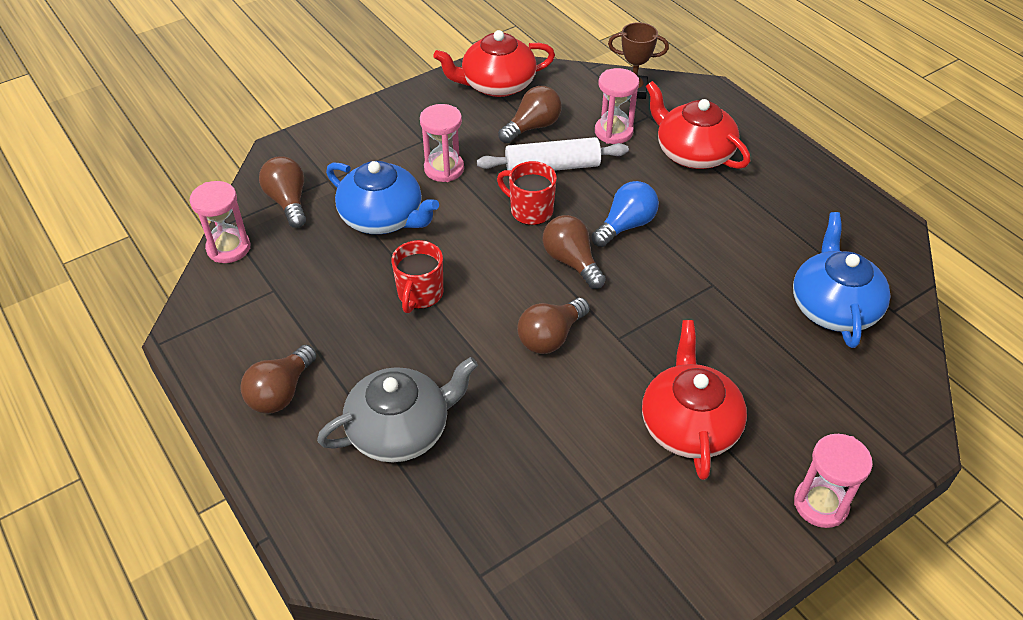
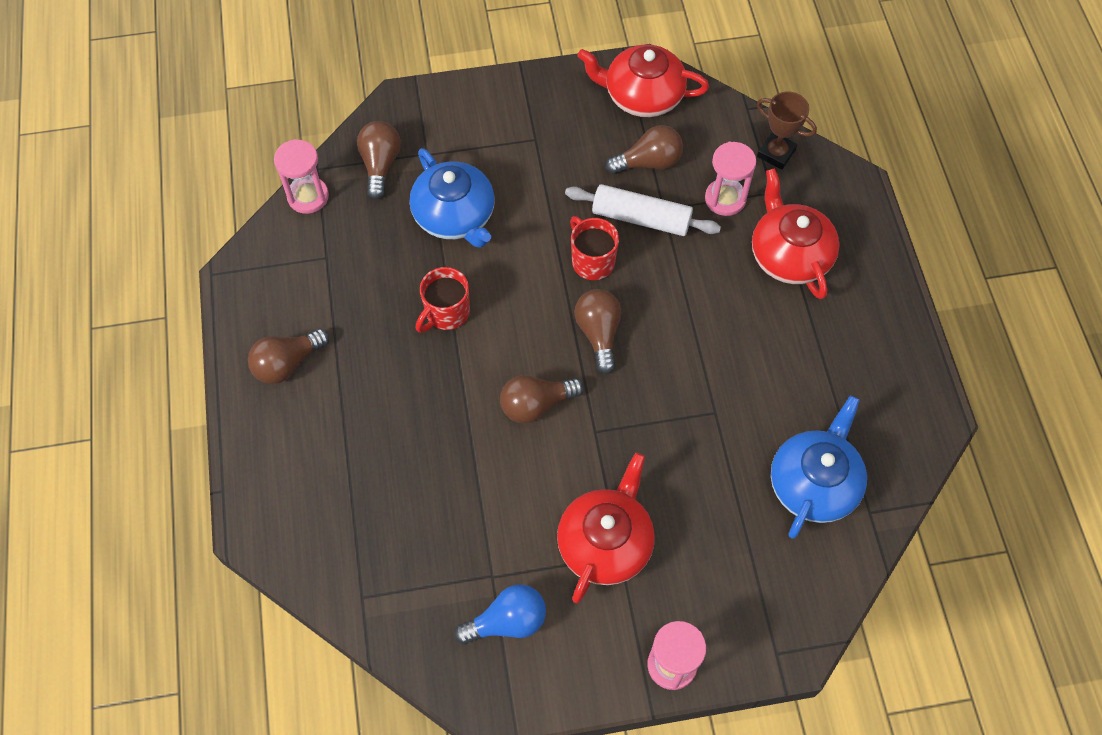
camera: 25 degrees right, 15 degrees up
grey teapot [317,357,478,462] -> none
pink hourglass [420,104,464,182] -> none
blue light bulb [592,181,659,247] -> blue light bulb moved to [454,584,546,645]

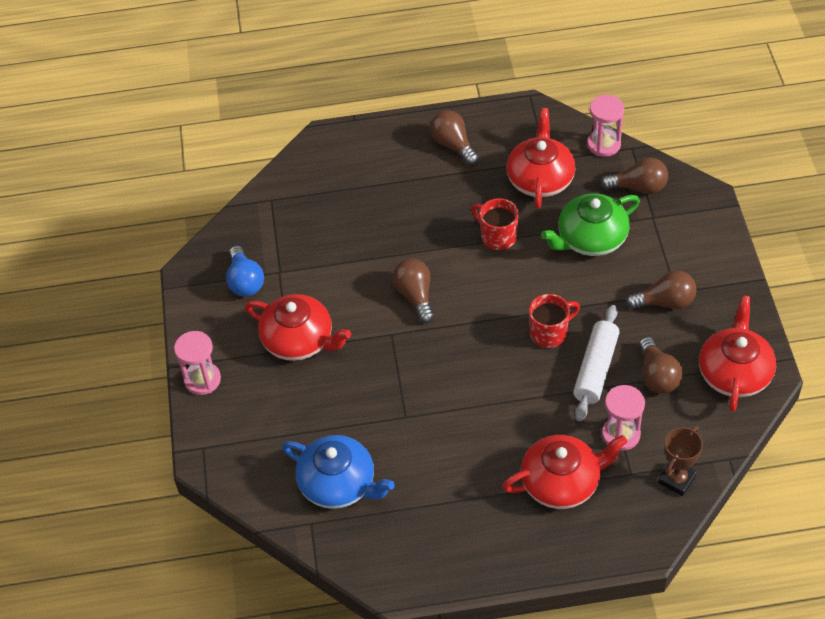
camera: 95 degrees right, 10 degrees down
blue teapot [410,148,495,248] -> green teapot [541,193,640,256]
brown light bulb [574,289,621,374] -> brown light bulb moved to [626,270,697,309]
none -> red teapot [506,108,575,209]

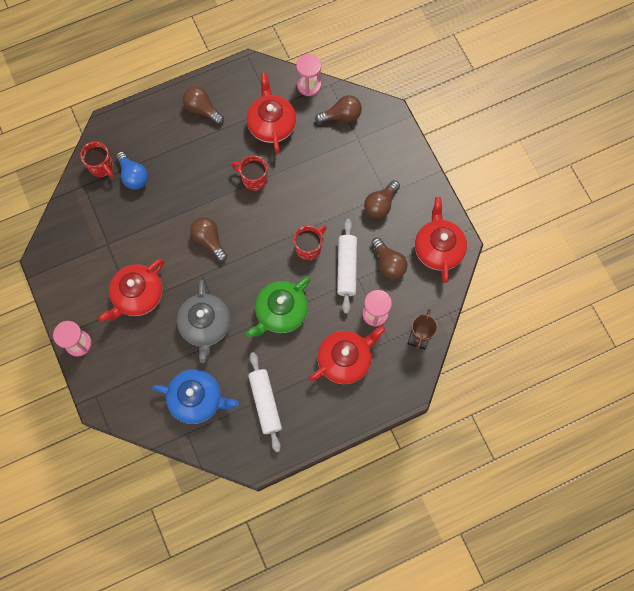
camera: 20 degrees left, 20 degrees up
blue light bulb [226,246,264,297] -> blue light bulb moved to [116,151,148,190]
red teapot [245,294,351,361] -> red teapot turned 120 degrees clockwise [98,259,164,322]
green teapot [541,193,640,256] -> green teapot moved to [246,277,311,337]
brown light bulb [626,270,697,309] -> brown light bulb turned 150 degrees clockwise [364,180,400,219]
none -> red mug [80,141,114,179]
none -> grey teapot [177,280,230,363]
none -> white rolling pin [248,352,282,452]

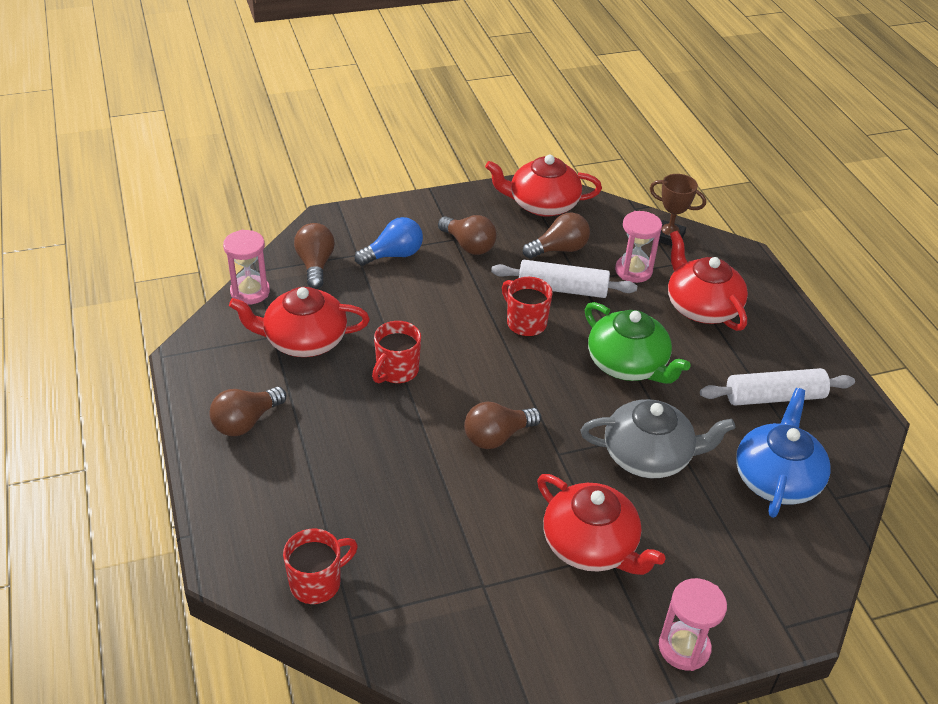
camera: 85 degrees left, 30 degrees down
blue light bulb [116,151,148,190] -> blue light bulb moved to [355,217,423,266]

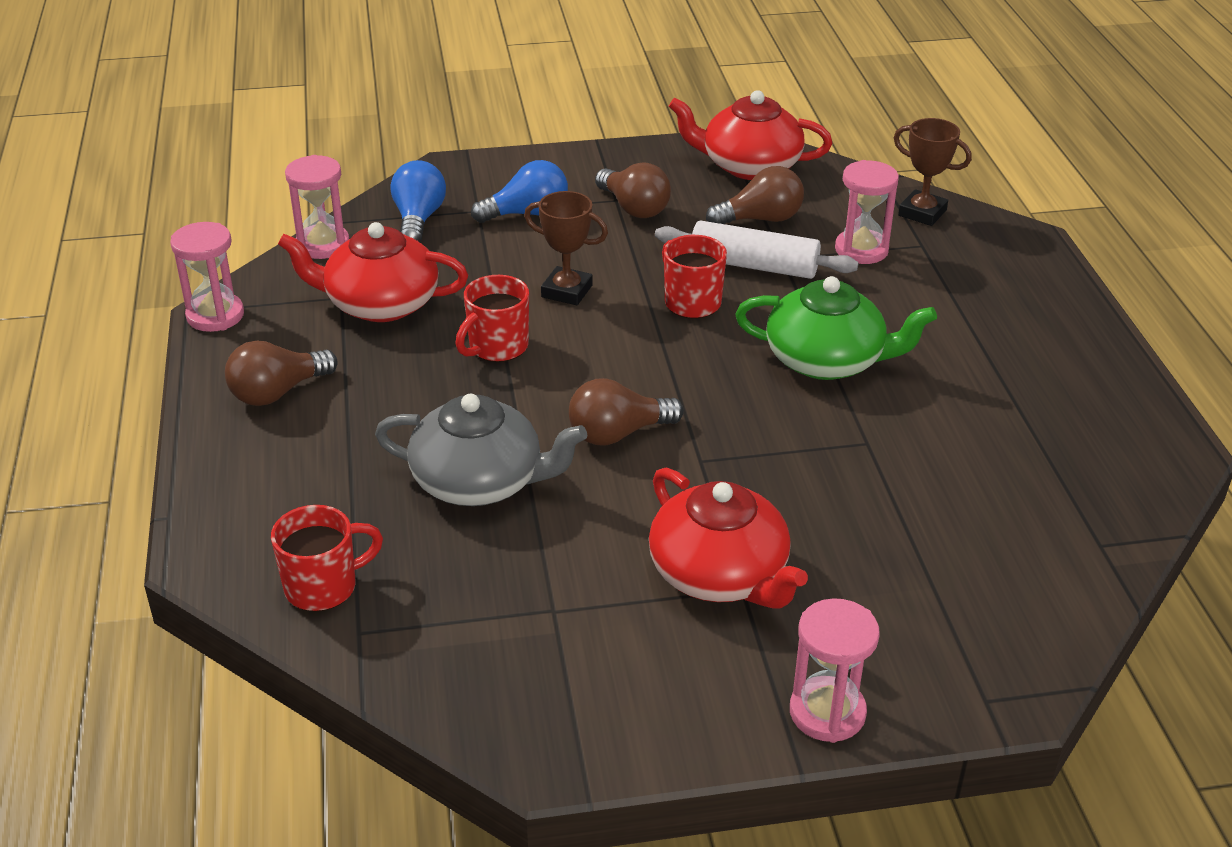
camera: 10 degrees right, 5 degrees down
brown light bulb [294,223,335,289] -> blue light bulb [390,160,446,242]
grey teapot [581,399,736,478] -> grey teapot moved to [375,394,587,506]
green teapot [585,302,690,384] -> green teapot turned 45 degrees counterclockwise [735,276,937,380]
red teapot [668,231,748,331] -> none
white rolling pin [700,368,855,406] -> none
blue teapot [736,388,830,518] -> none
none -> pink hourglass [170,222,244,332]
none -> brown trophy [524,191,608,305]

